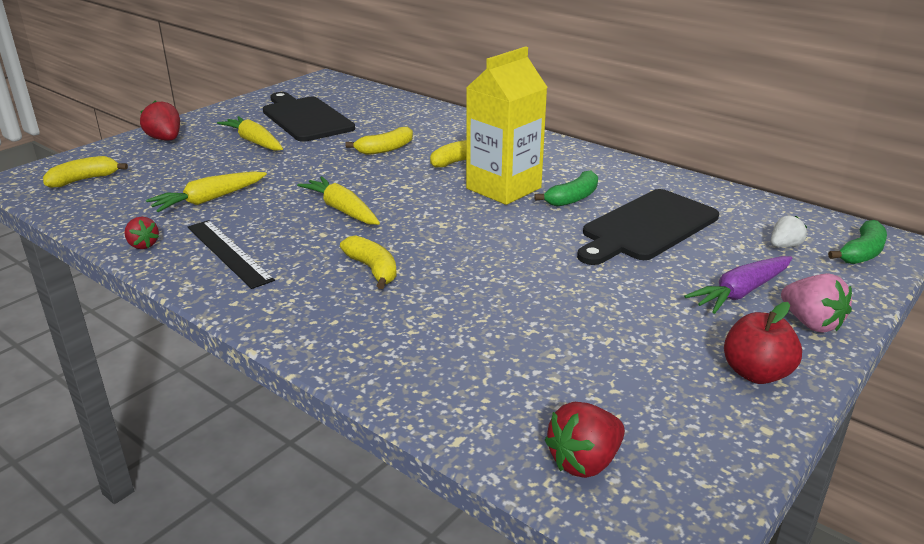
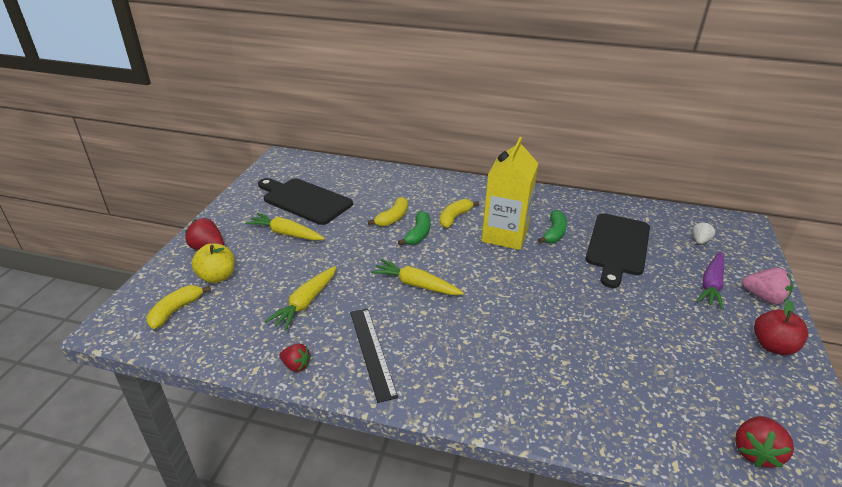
camera: 25 degrees left, 5 degrees up
black ruler [188,220,275,289] -> black ruler turned 45 degrees clockwise [350,308,398,403]
yellow banana [340,235,397,289] -> none
green banana [828,220,887,264] -> green banana moved to [398,211,430,245]
none -> yellow apple [192,243,235,283]

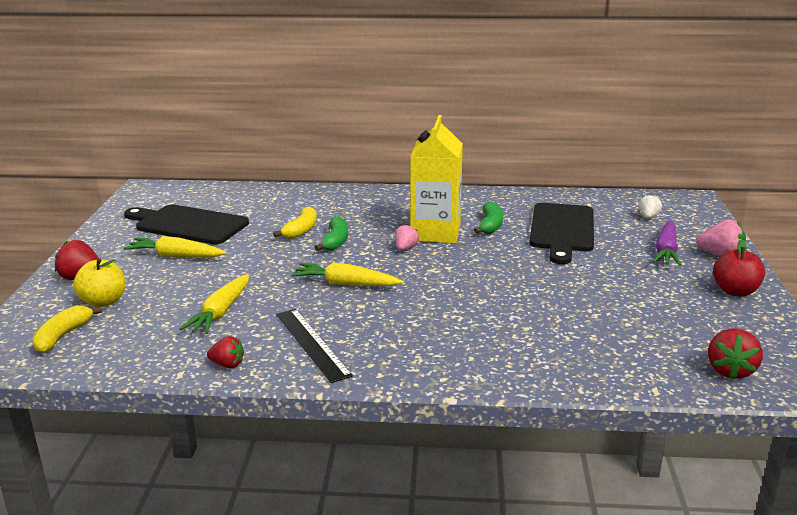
camera: 10 degrees left, 10 degrees down
yellow banana [440,199,479,228] -> none
none -> pink strawberry [395,224,419,251]

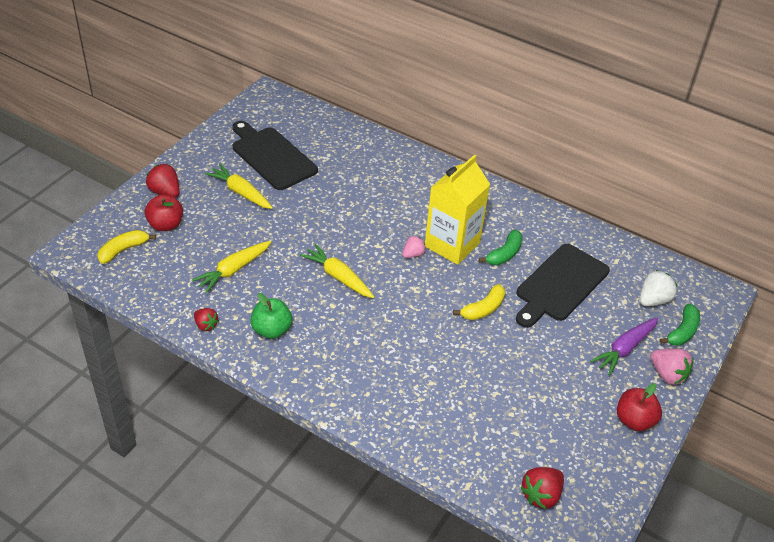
camera: 25 degrees right, 20 degrees up
yellow apple [73,258,125,307] -> red apple [145,195,183,231]
yellow banana [273,206,317,239] -> yellow banana moved to [453,284,505,320]
black ruler [276,309,353,383] -> green apple [250,293,292,339]
green banana [315,216,348,251] -> green banana moved to [660,304,700,346]
white strawberry [638,195,662,219] -> white strawberry [640,270,677,306], size x1.54

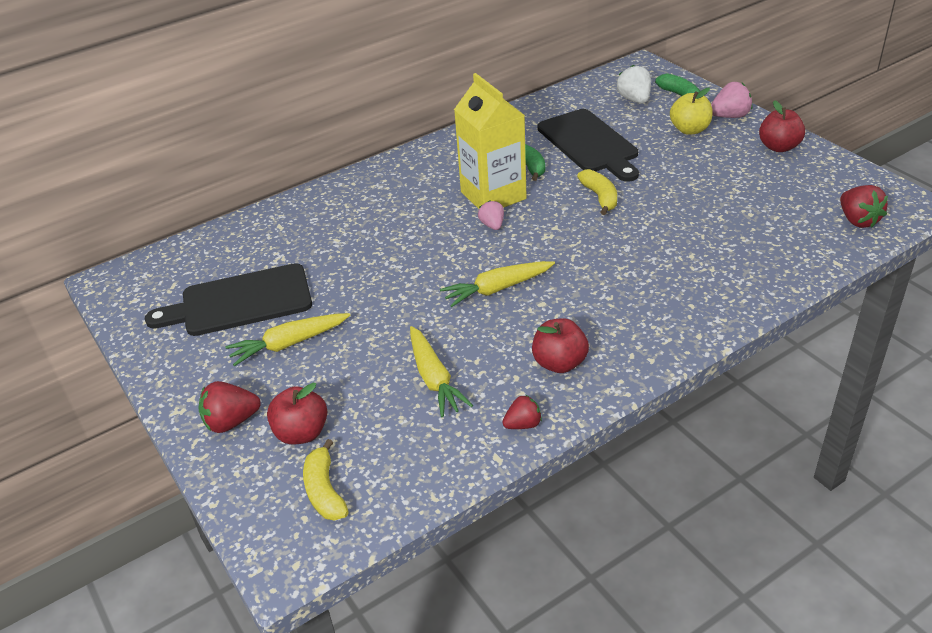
camera: 60 degrees left, 5 degrees down
green apple [250,293,292,339] -> red apple [532,318,589,373]
purple carrot [590,317,658,375] -> yellow apple [670,88,713,135]

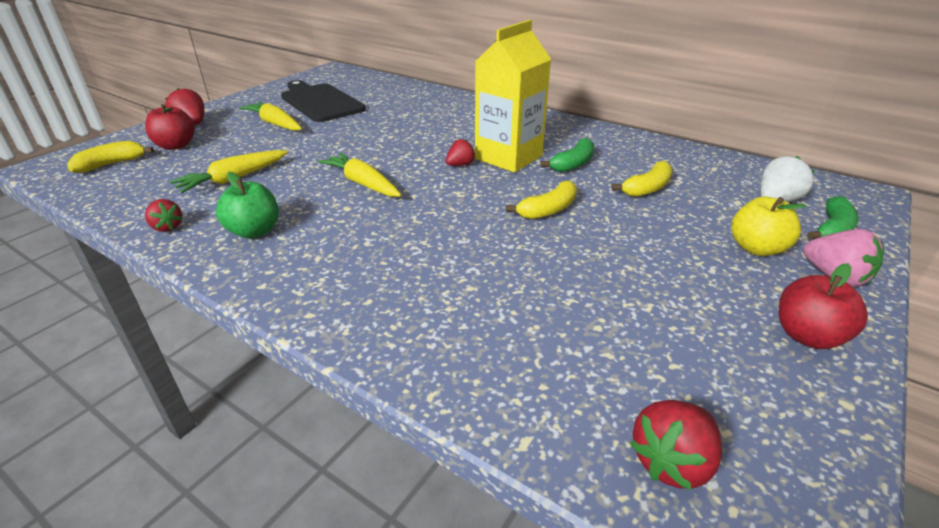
camera: 65 degrees right, 5 degrees down
pink strawberry [478,200,504,230] -> red strawberry [446,139,475,166]
red apple [532,318,589,373] -> green apple [216,172,279,239]
black cutting board [537,109,639,182] -> yellow banana [612,161,673,197]

